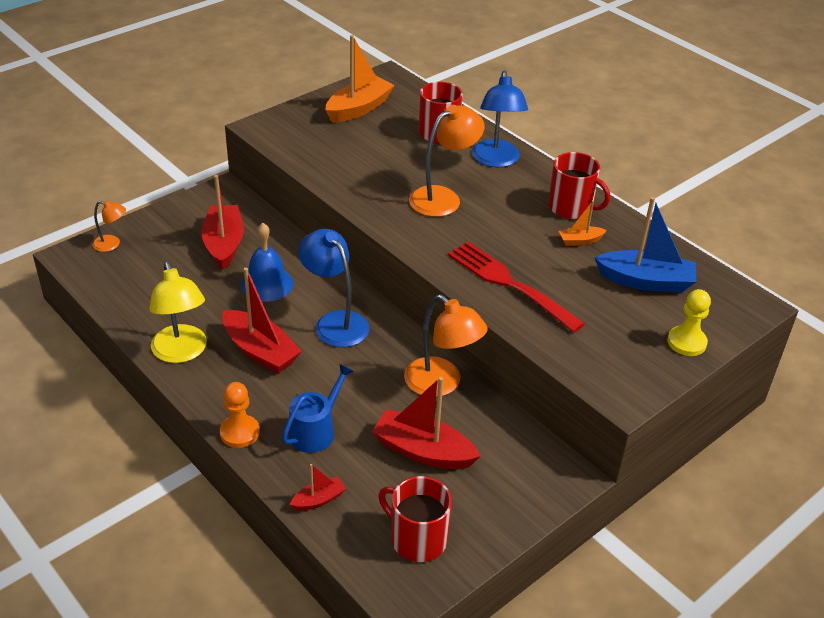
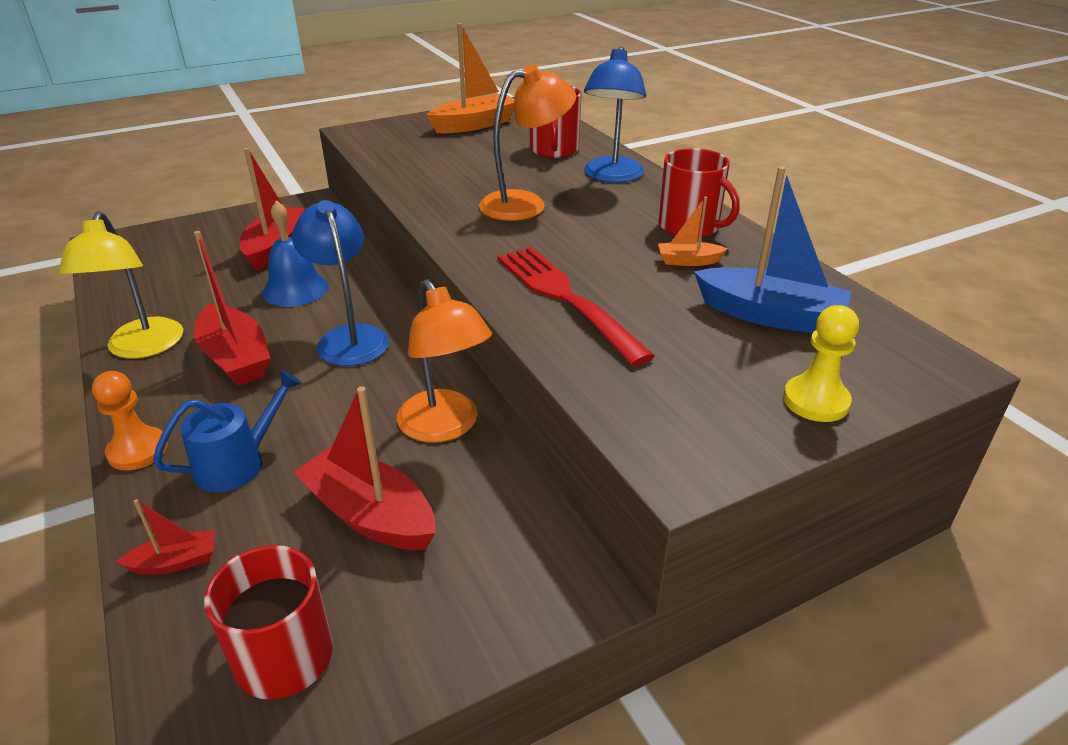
camera: 15 degrees right, 5 degrees down
orange lamp [92,200,126,252] -> none

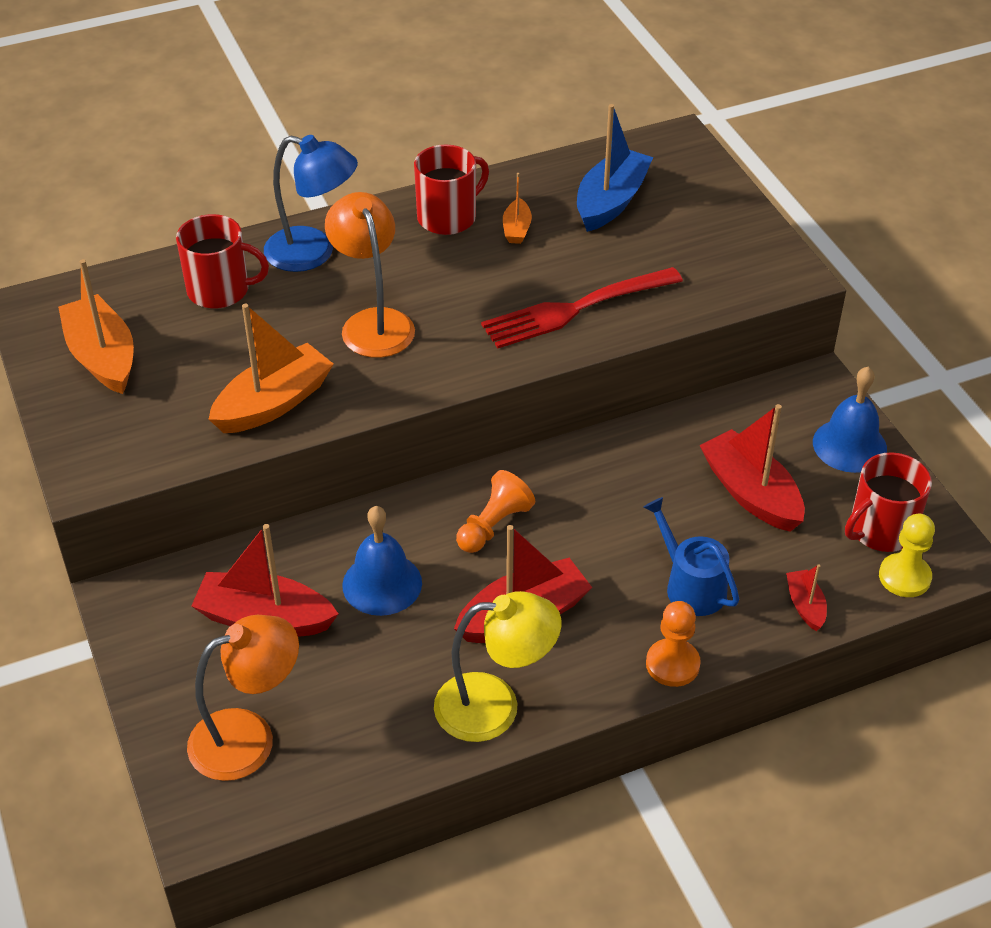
camera: 85 degrees left, 10 degrees up
blue lamp [292,200,389,366] -> orange pawn [456,470,535,553]
red boat [294,386,435,550] -> red boat turned 105 degrees clockwise [699,404,805,532]
orange lamp [397,279,492,443] -> orange lamp moved to [187,615,299,781]
yellow pawn [783,305,859,422] -> yellow pawn moved to [879,514,935,597]
none -> orange boat [209,304,334,433]
none -> blue bell [813,367,887,473]

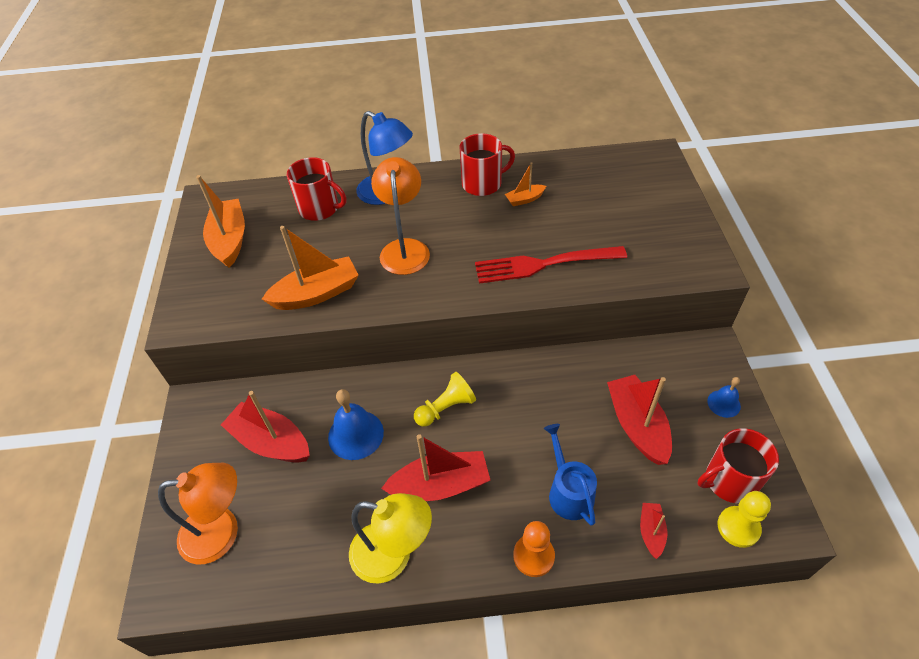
camera: 20 degrees right, 5 degrees up
orange pawn [456,470,535,553] -> yellow pawn [414,372,476,427]
orange boat [503,173,532,244] -> orange boat turned 45 degrees clockwise [505,162,546,206]
blue boat [577,104,653,232] -> none
blue bell [813,367,887,473] -> blue bell [707,377,741,418], size x0.58

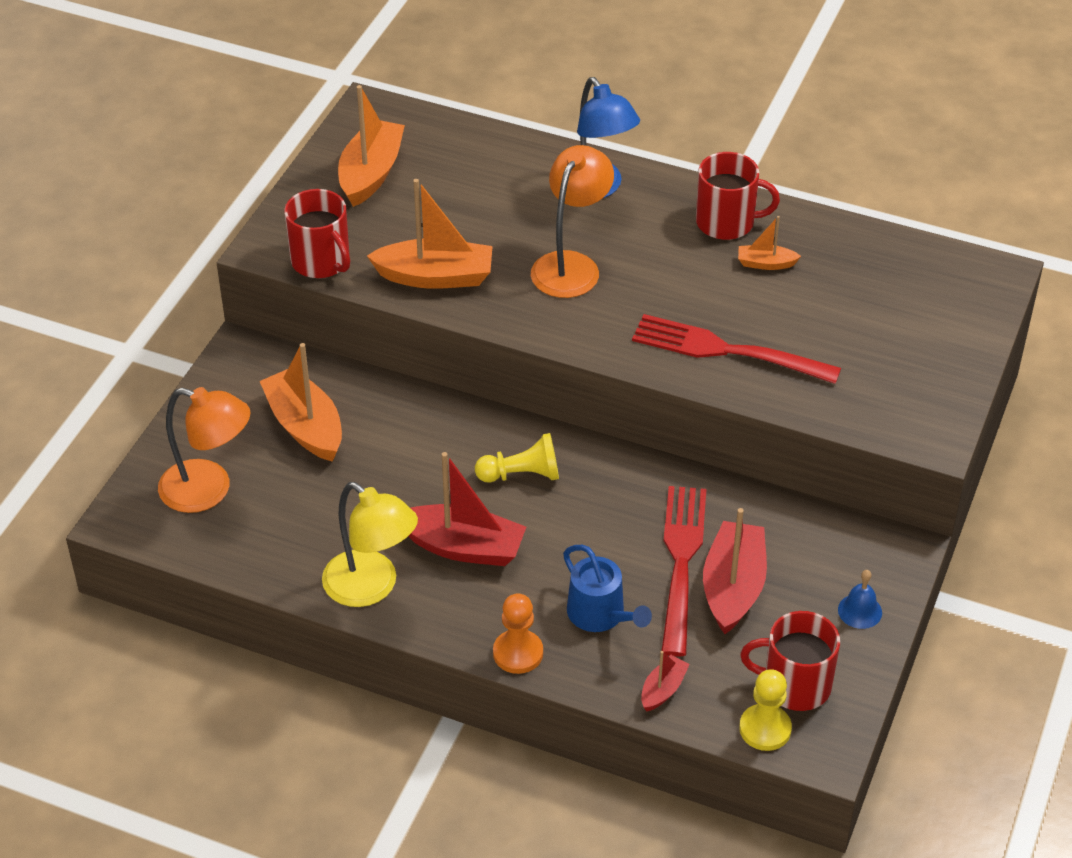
camera: 25 degrees right, 5 degrees down
red boat [221,391,310,463] -> orange boat [260,343,342,462]
red mug [287,157,346,221] -> red mug moved to [284,189,350,278]
blue bell [328,389,384,460] -> none
blue watering can [544,424,597,526] -> blue watering can turned 135 degrees clockwise [563,545,652,632]
none -> red fork [662,486,707,657]

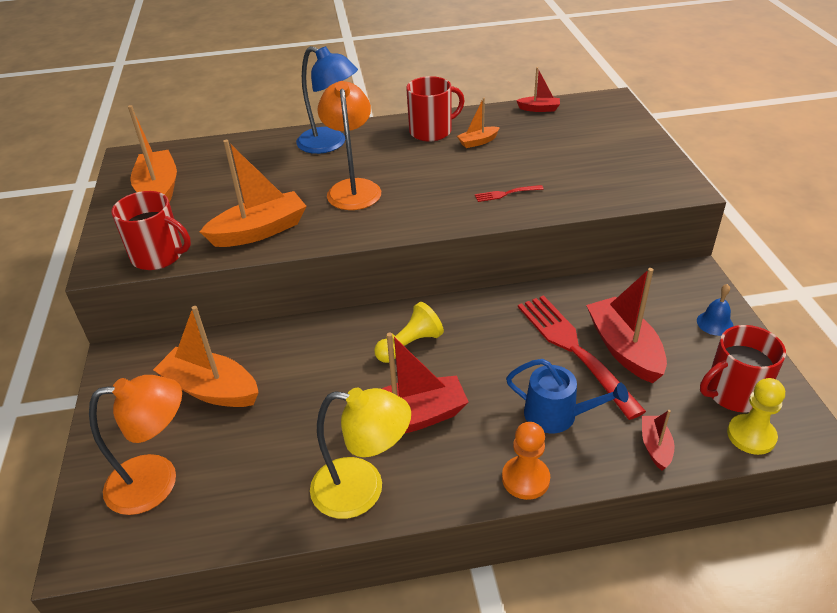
camera: 30 degrees left, 5 degrees down
red fork [632,314,841,384] -> red fork [475,185,544,202], size x0.42
none -> red boat [516,67,560,112]

